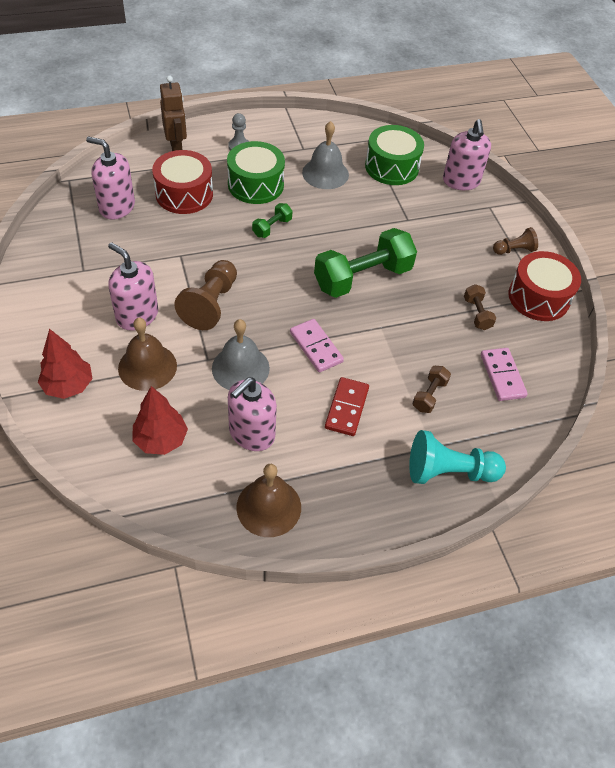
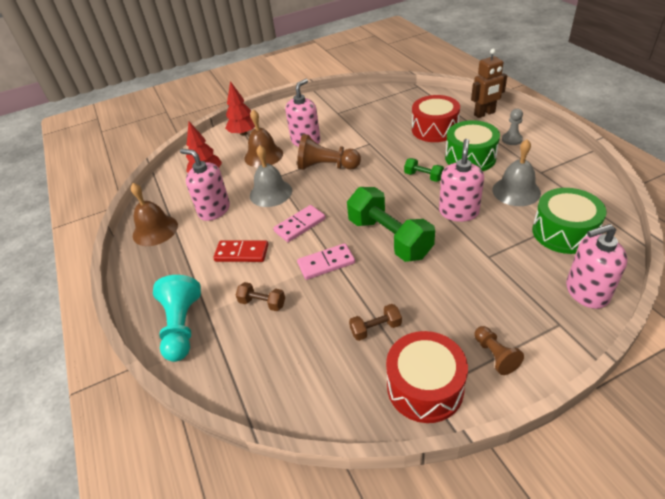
camera: 90 degrees right, 10 degrees down
pink soap dispenser [86,136,135,220] -> pink soap dispenser moved to [439,139,484,222]
pink domino [481,348,528,401] -> pink domino moved to [297,243,355,280]

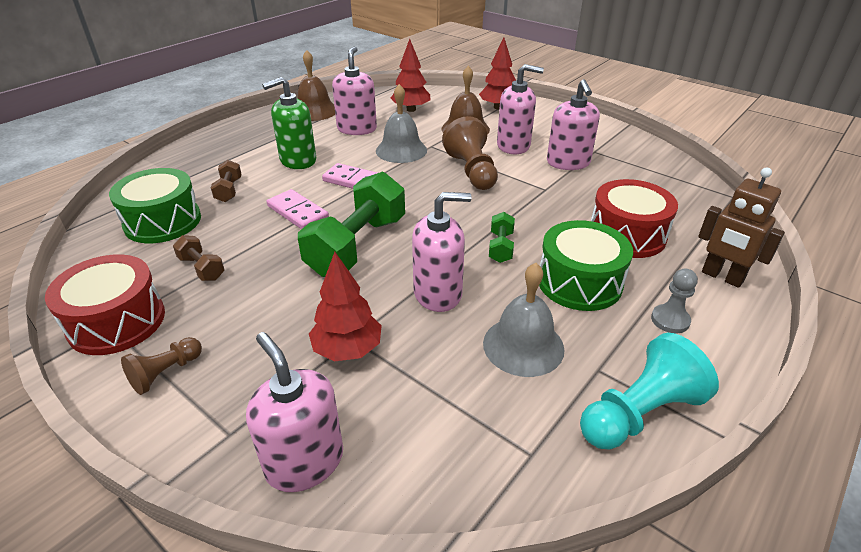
camera: 60 degrees right, 5 degrees down
turquoise pawn [153,275,201,362] -> turquoise pawn moved to [580,333,719,450]
red domino [213,240,268,262] -> green soap dispenser [262,77,316,169]
green drum [532,188,607,254] -> green drum moved to [109,168,201,243]
none -> red tree [309,252,382,362]
none -> pink soap dispenser [547,79,600,170]

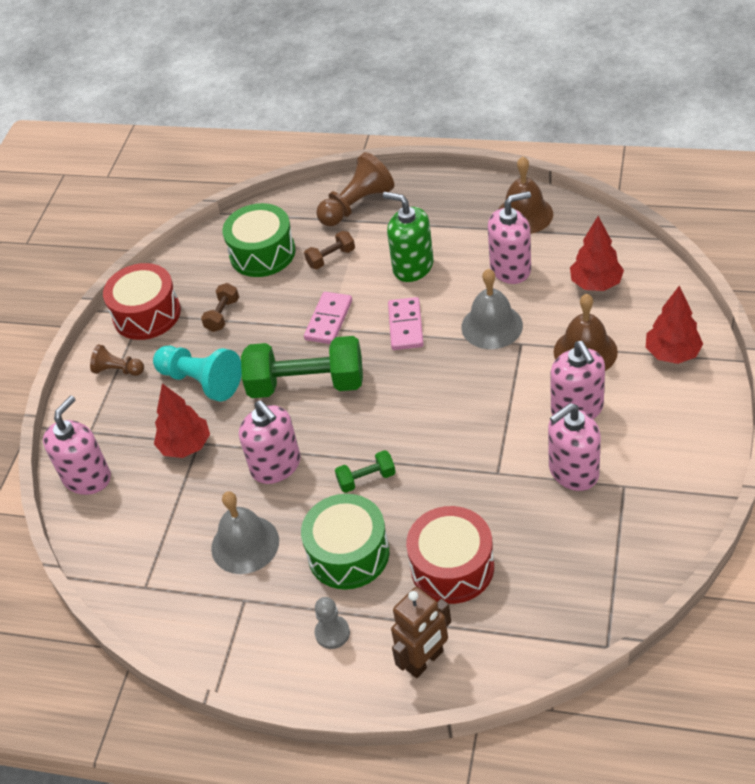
camera: 70 degrees right, 10 degrees up
brown pawn [442,116,498,190] -> brown pawn moved to [316,152,394,226]
turquoise pawn [580,333,719,450] -> turquoise pawn moved to [153,346,242,401]
brown robot [698,167,785,288] -> brown robot turned 150 degrees counterclockwise [391,587,451,678]

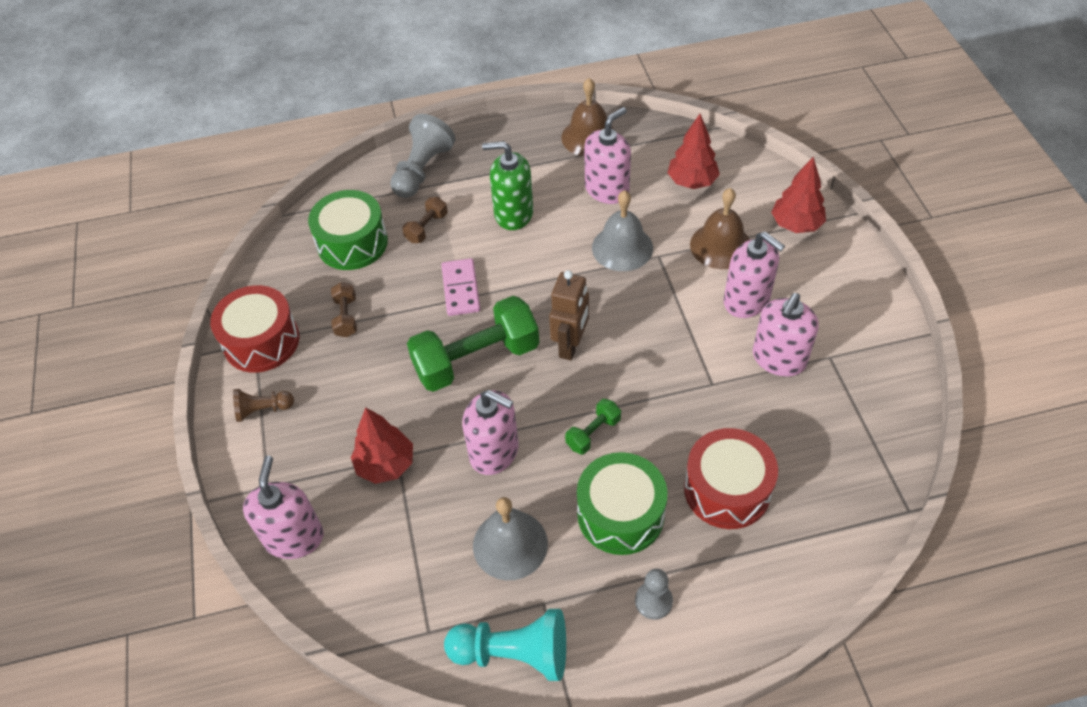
camera: 30 degrees left, 5 degrees up
turquoise pawn [153,346,242,401] -> turquoise pawn moved to [444,609,566,681]
brown pawn [316,152,394,226] -> grey pawn [390,114,455,198]
pink domino [388,297,424,350] -> none
brown robot [391,587,451,678] -> brown robot moved to [549,270,589,360]

